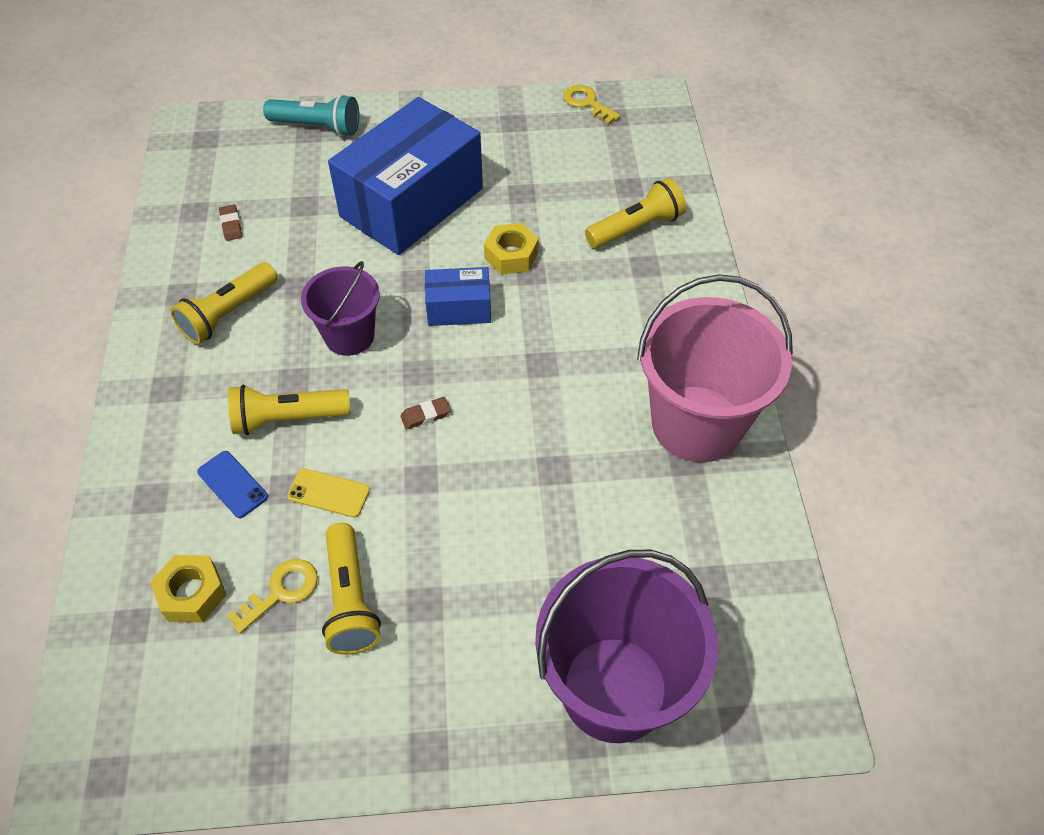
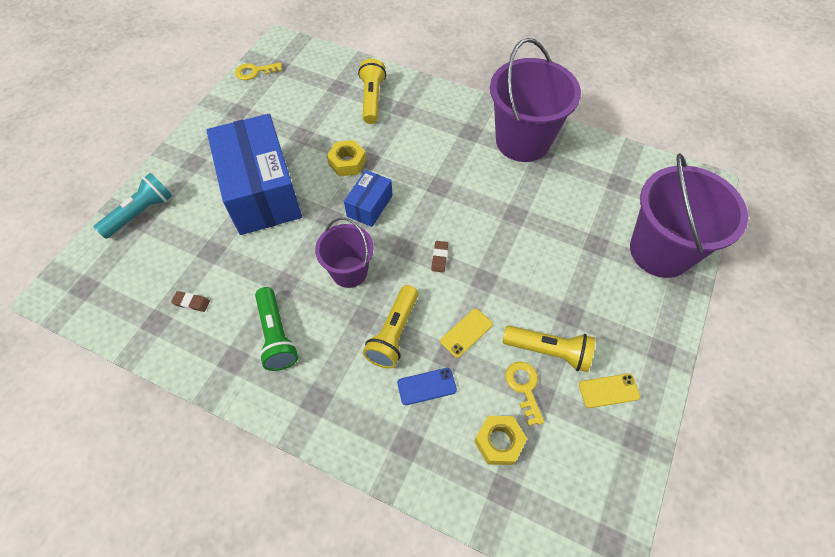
camera: 60 degrees left, 5 degrees up
yellow flashlight [171,262,277,344] -> green flashlight [255,287,298,371]
pink bucket [637,274,793,462] -> purple bucket [490,38,581,162]
none -> yellow phone [579,374,640,408]

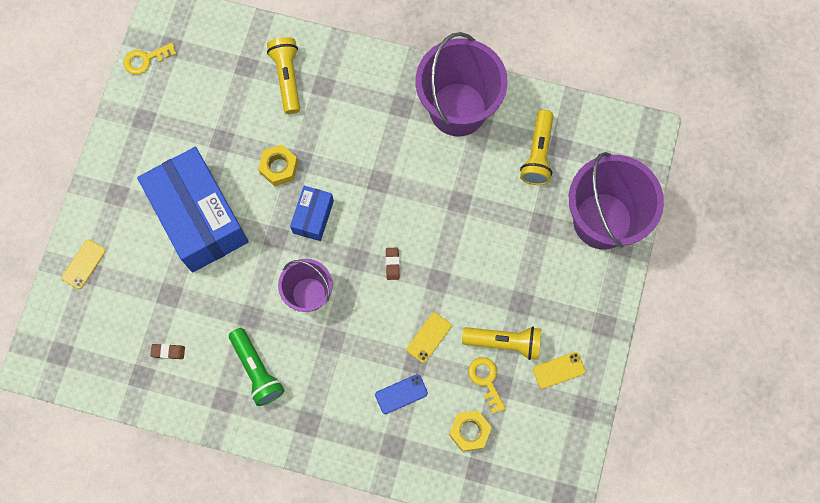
camera: 10 degrees left, 15 degrees up
turquoise flashlight [94,173,172,239] -> yellow phone [62,240,106,289]
yellow flashlight [363,285,418,369] -> yellow flashlight moved to [520,110,553,185]

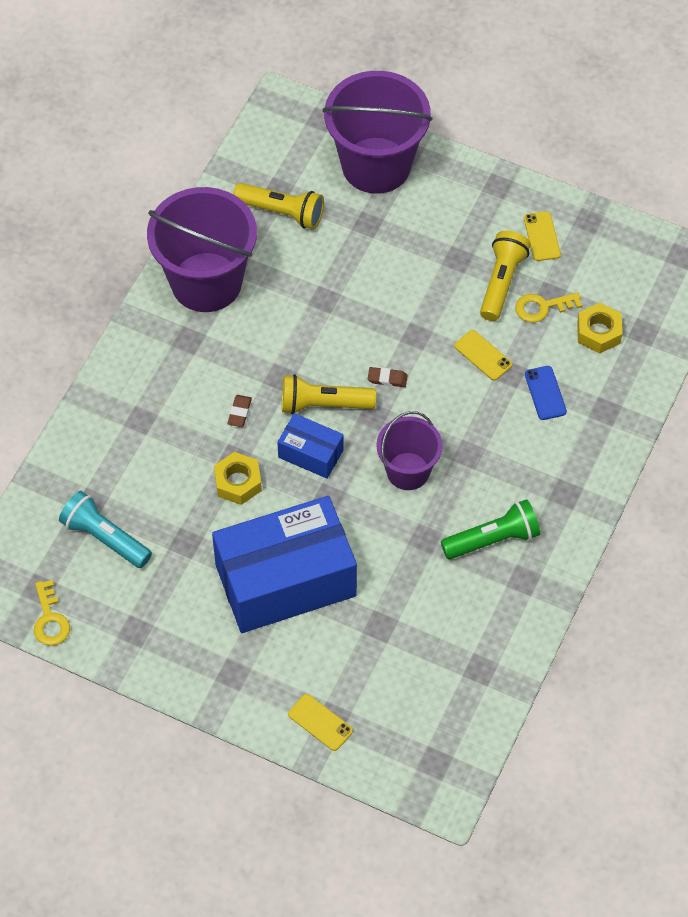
camera: 80 degrees left, 15 degrees down
brown eraser [150,344,185,359] -> brown eraser moved to [227,395,252,427]
yellow flashlight [267,37,300,114] -> yellow flashlight moved to [282,374,376,414]
none -> turquoise flashlight [59,491,152,568]

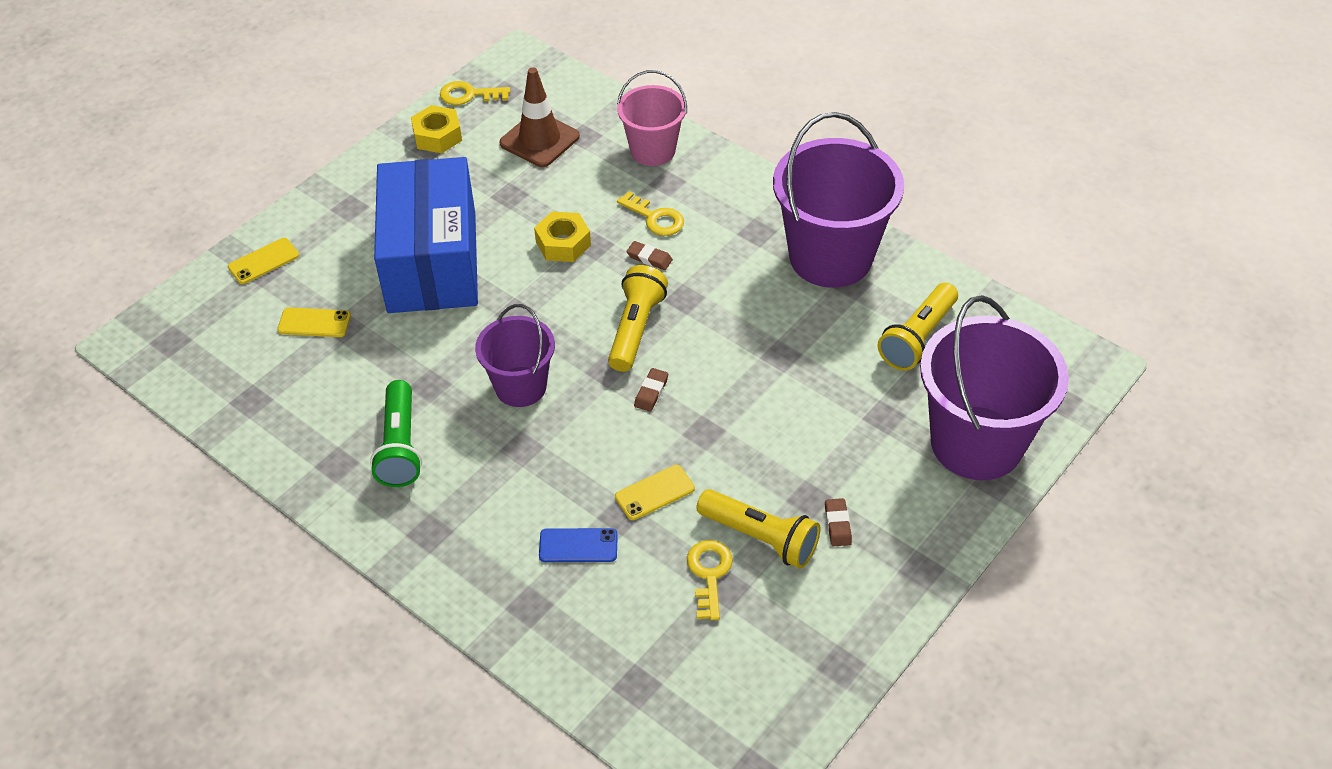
camera: 105 degrees right, 10 degrees down
turquoise flashlight [59,491,152,568] -> brown traffic cone [500,67,580,167]
blue box [277,413,344,479] -> none
yellow phone [524,211,561,261] -> yellow phone moved to [277,307,351,337]
yellow nut [577,303,622,354] -> yellow nut moved to [411,105,462,153]
none -> pink bucket [617,70,687,166]
none -> yellow key [617,191,684,236]
none -> brown eraser [825,498,852,546]

